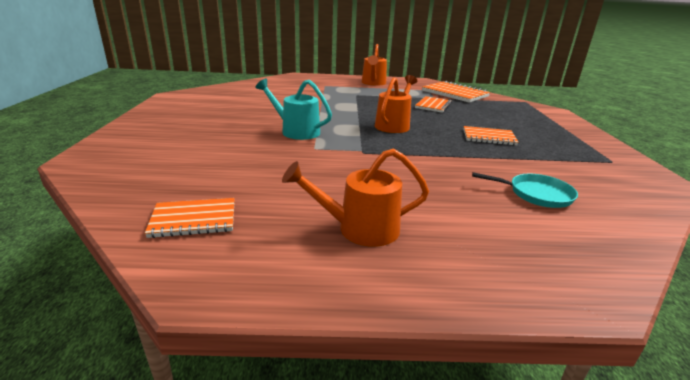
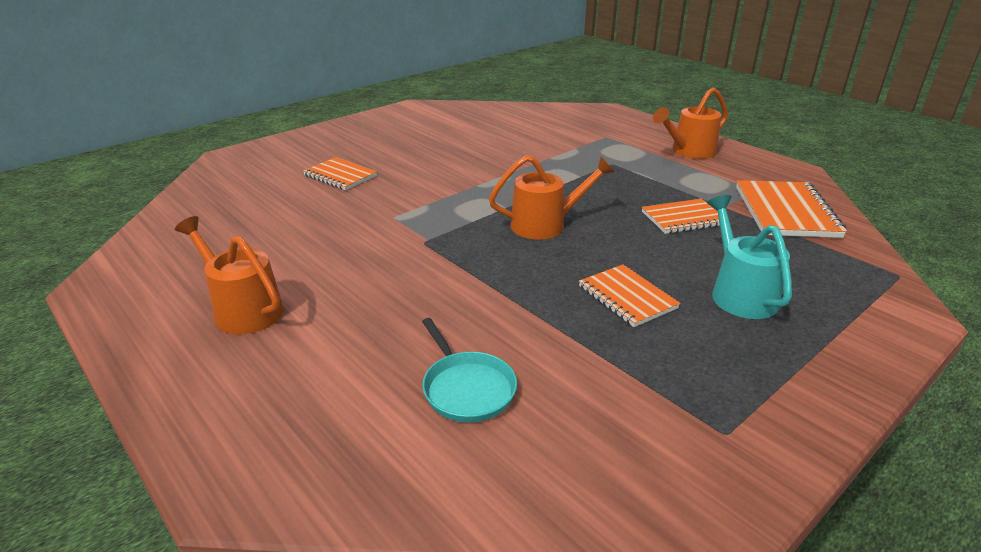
camera: 50 degrees right, 5 degrees up
orange notebook [145,198,235,238] -> orange notebook moved to [303,157,377,190]
turquoise watering can [256,79,332,140] -> turquoise watering can moved to [707,195,792,319]

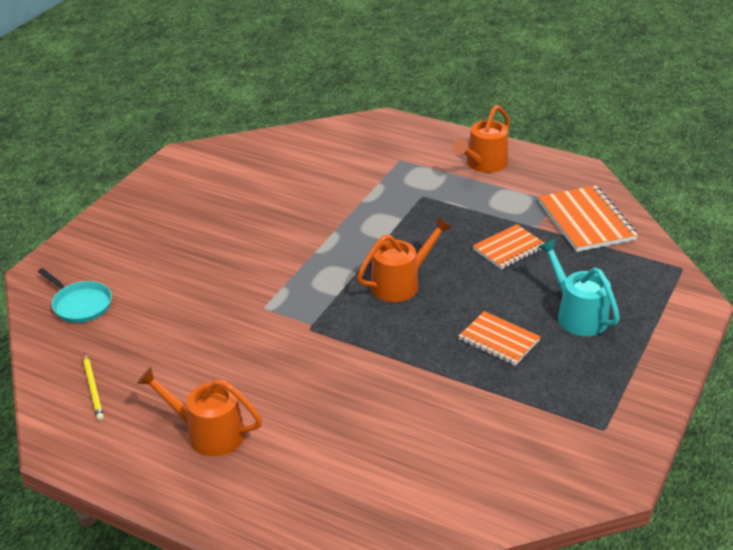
camera: 20 degrees left, 5 degrees up
orange notebook [303,157,377,190] -> none
turquoise pan [422,318,517,422] -> turquoise pan moved to [38,268,112,323]
none -> yellow pencil [83,354,104,420]

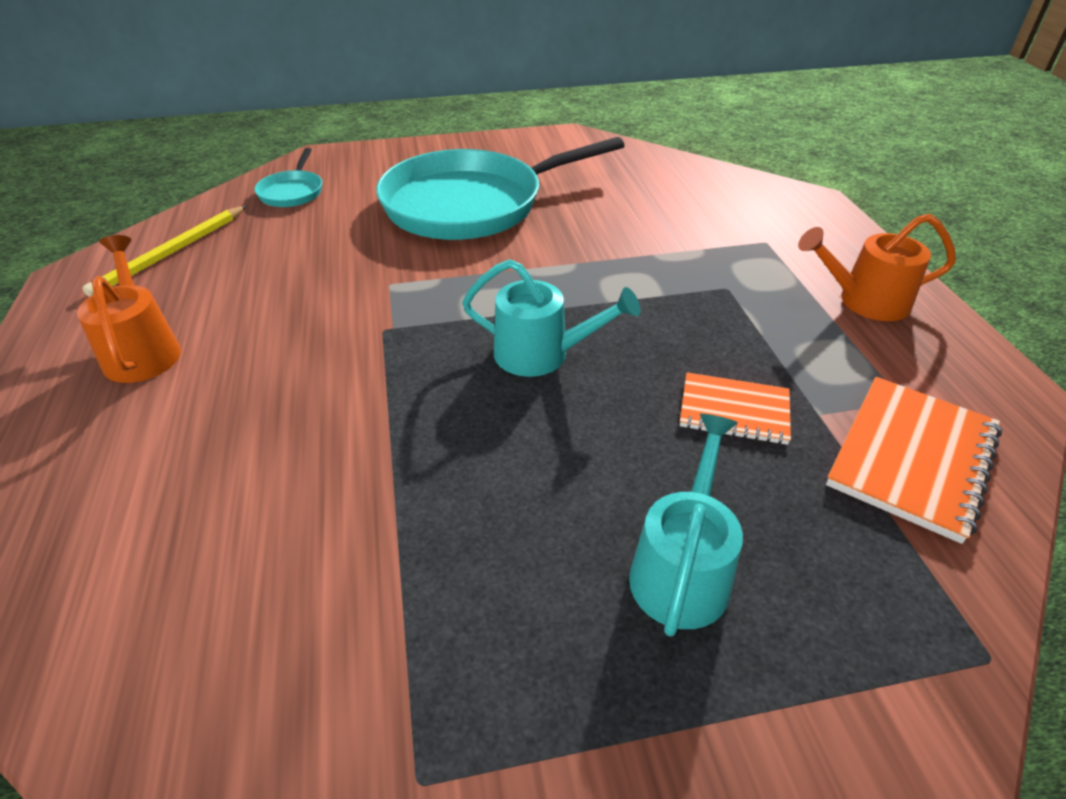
camera: 50 degrees right, 5 degrees up
yellow pencil [83,354,104,420] -> yellow pencil [82,206,246,297], size x1.67
orange watering can [357,217,452,302] -> turquoise watering can [462,259,641,377]
orange notebook [459,311,541,366] -> none
none -> turquoise pan [376,137,625,240]

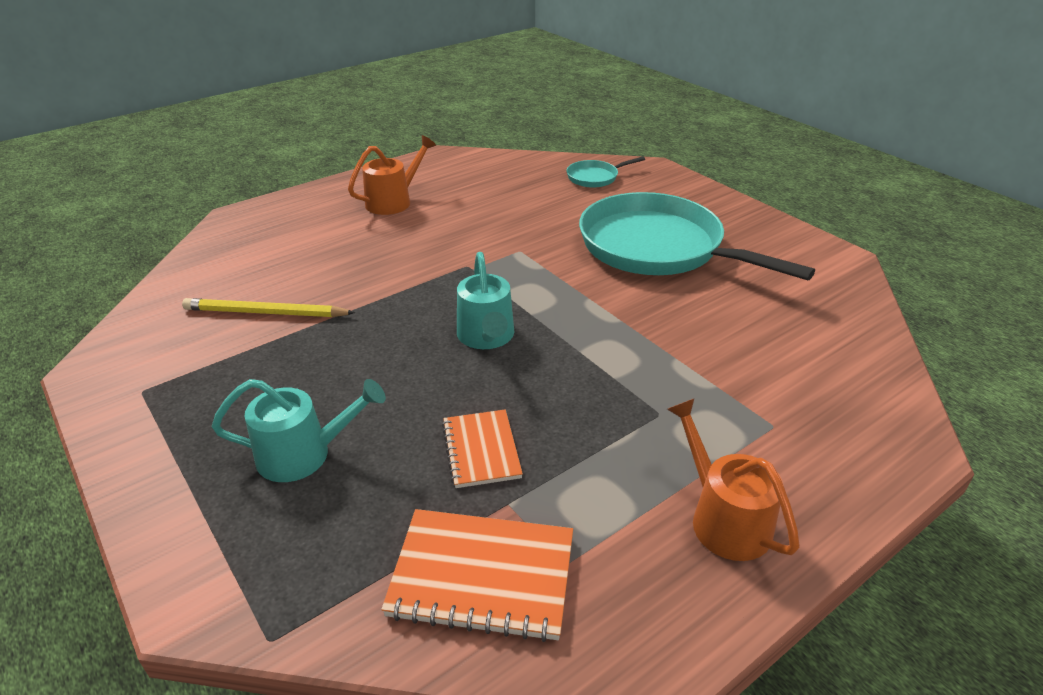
camera: 65 degrees right, 5 degrees down
yellow pencil [82,206,246,297] -> yellow pencil moved to [182,298,355,317]

